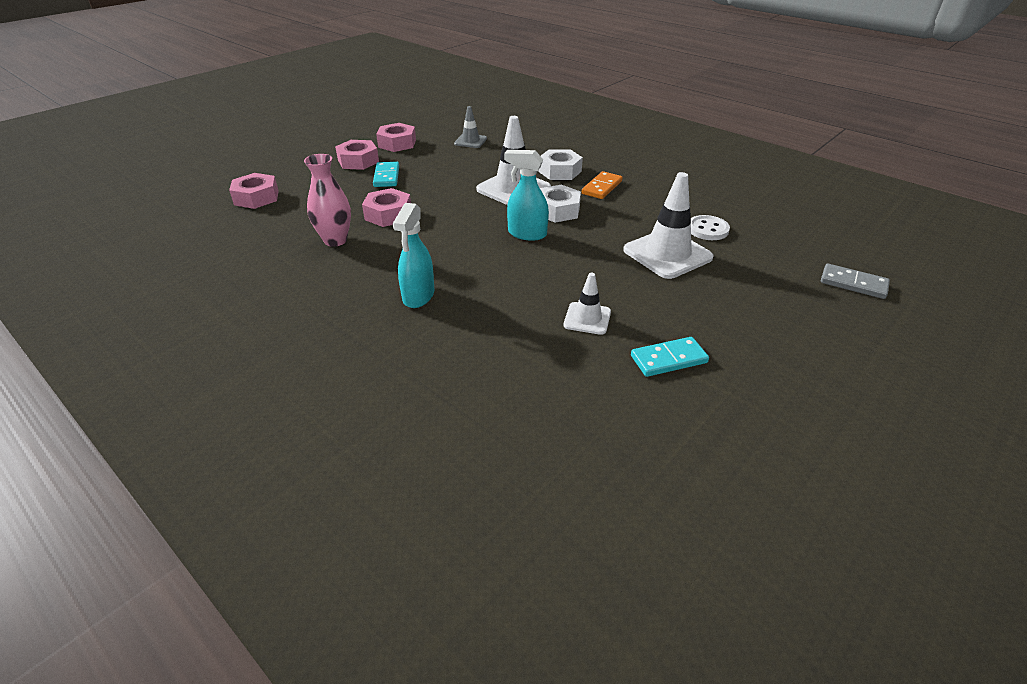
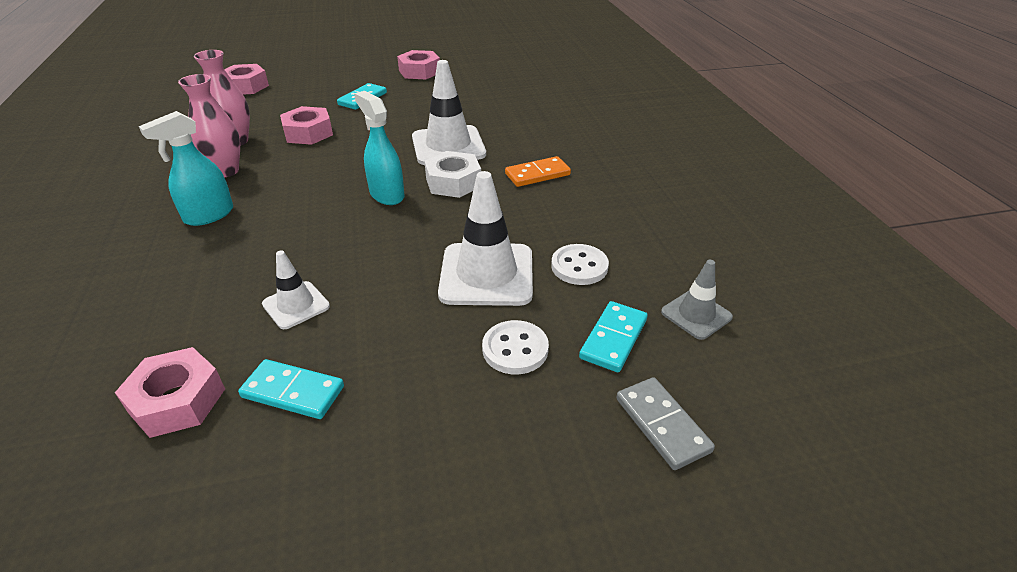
camera: 35 degrees right, 0 degrees up
pink nut [335,140,379,170] -> pink nut moved to [115,347,225,438]
grey traffic cone [454,106,487,148] -> grey traffic cone moved to [661,260,733,340]
white nut [538,149,583,180] -> none
none -> pink vase [178,74,240,178]
none -> white button [482,320,549,374]
none -> turquoise domino [579,301,648,372]

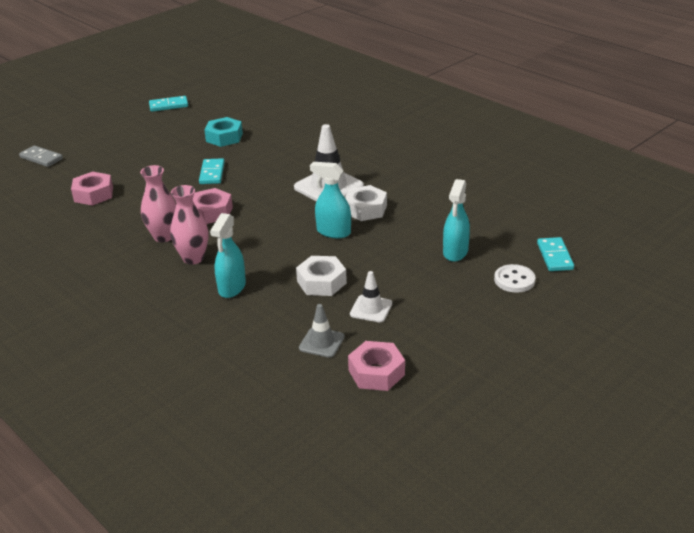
camera: 30 degrees left, 5 degrees down
turquoise domino [238,359,344,419] -> turquoise domino moved to [149,96,188,112]
pink nut [397,50,440,79] -> turquoise nut [204,117,243,147]
white traffic cone [438,171,533,306] -> turquoise spray bottle [443,179,470,262]
orange domino [505,156,571,187] -> none
white button [551,244,609,285] -> none
grey domino [616,377,715,470] -> grey domino moved to [19,145,63,167]
grey traffic cone [661,260,733,340] -> grey traffic cone moved to [299,304,345,358]
none -> white nut [296,256,347,296]

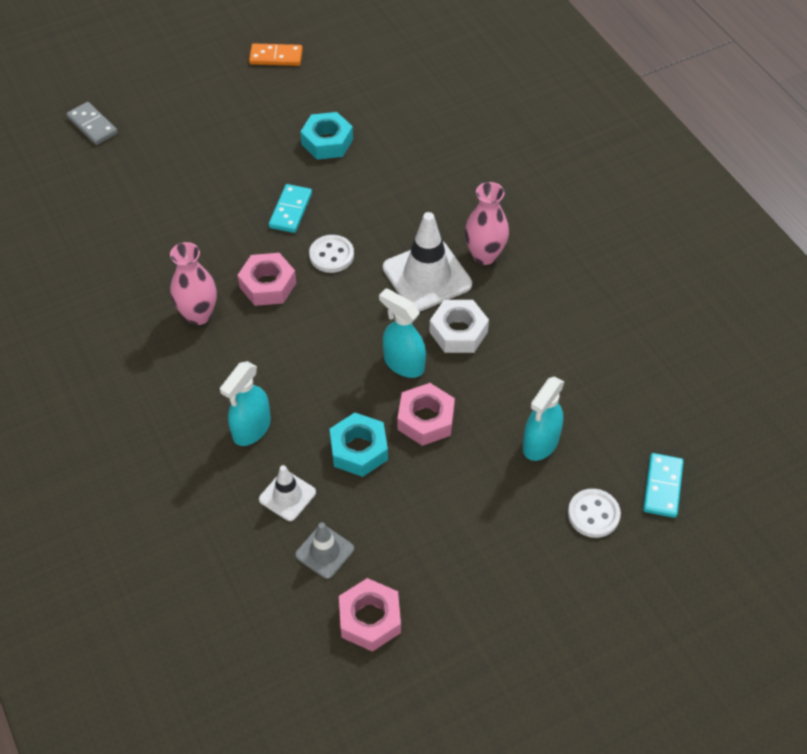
camera: 15 degrees right, 20 degrees up
pink nut [71,171,113,206] -> pink nut moved to [398,383,455,446]
turquoise domino [149,96,188,112] -> orange domino [249,43,303,66]
pink vase [170,185,209,265] -> pink vase moved to [465,182,509,265]
white nut [296,256,347,296] -> turquoise nut [330,413,388,477]
white traffic cone [350,271,392,322] -> white traffic cone moved to [259,465,316,521]
none -> white button [309,235,354,273]

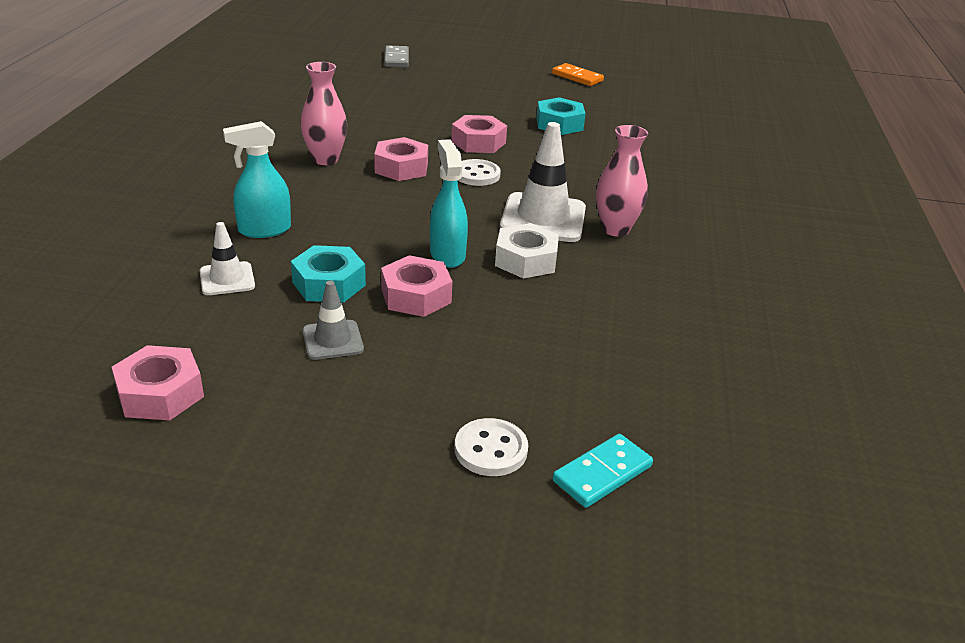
camera: 35 degrees right, 20 degrees down
turquoise domino [269,184,312,233] -> pink nut [451,115,507,153]
grey traffic cone [295,522,354,579] -> grey traffic cone moved to [303,280,364,360]
turquoise spray bottle [523,376,564,461] -> none

